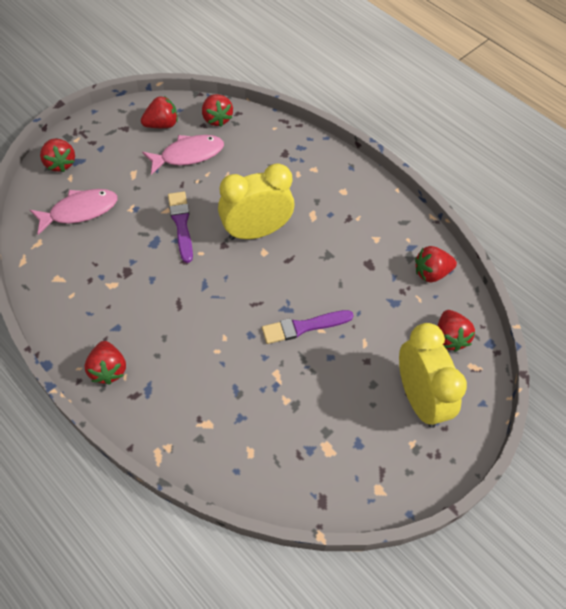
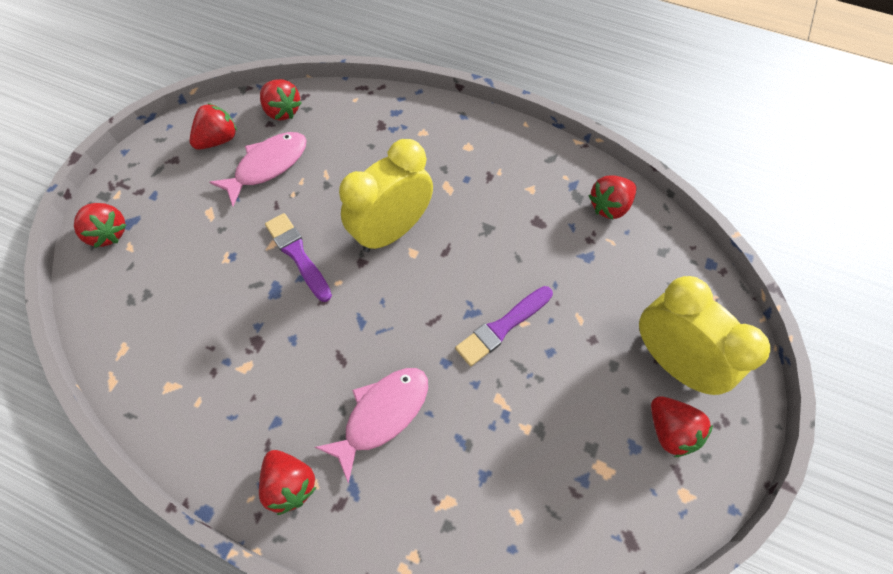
camera: 20 degrees left, 5 degrees up
pink fish [30,189,117,235] -> pink fish moved to [315,368,428,483]
red strawberry [438,310,475,352] -> red strawberry moved to [651,396,713,457]

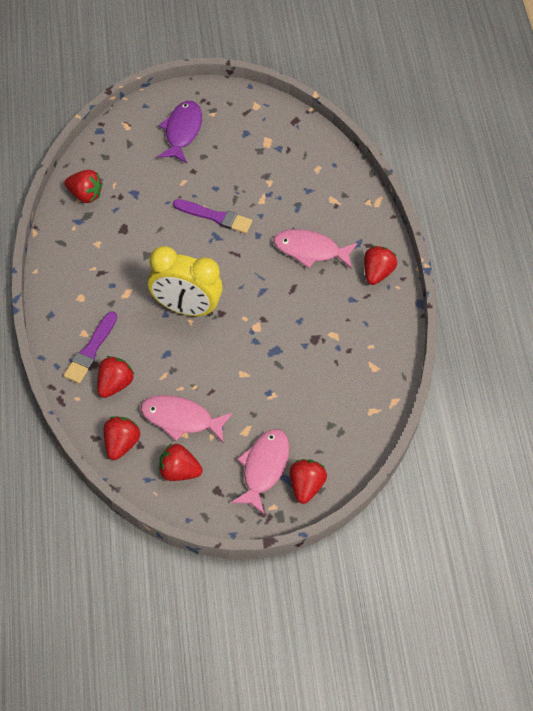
camera: 125 degrees left, 5 degrees down
purple brush [265,213,332,302] -> purple brush moved to [63,311,117,384]
yellow clock [639,276,770,395] -> purple fish [158,101,202,163]
red strawberry [651,396,713,457] -> red strawberry moved to [97,356,134,398]
none -> pink fish [231,429,290,514]

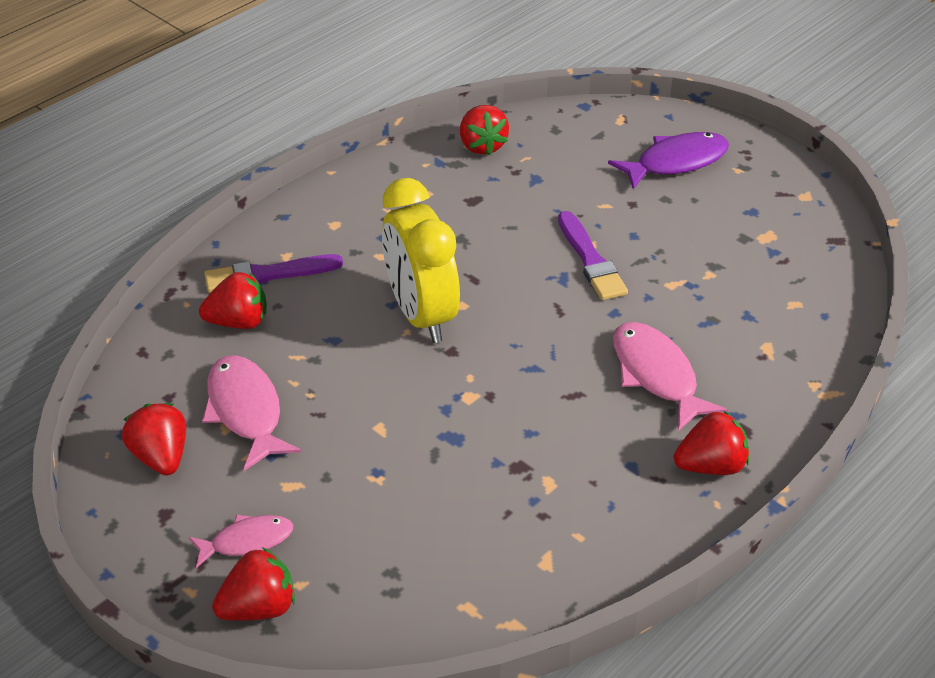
camera: 55 degrees right, 15 degrees down
red strawberry [104,417,140,460] -> none
pink fish [231,429,290,514] -> pink fish [189,515,293,568], size x0.62

